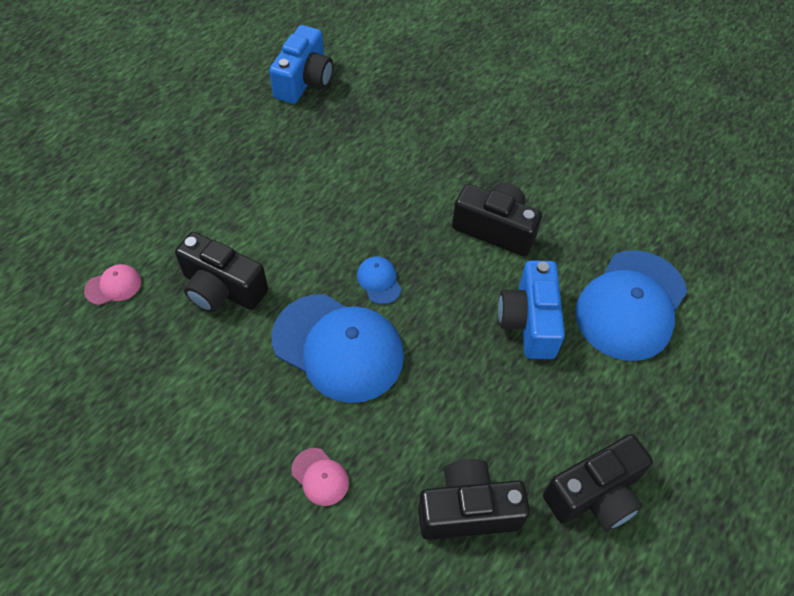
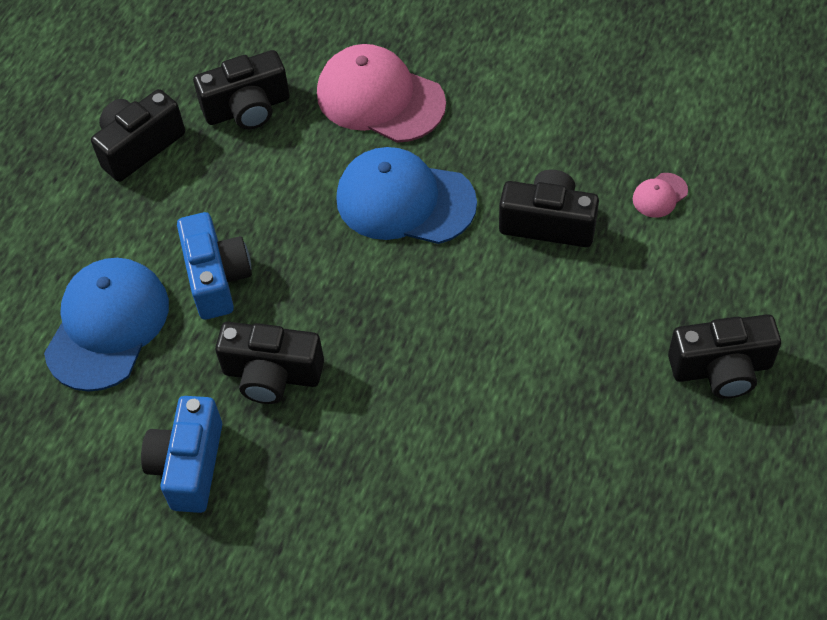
camera: 170 degrees right, 0 degrees up
blue camera [269,25,333,104] -> blue camera moved to [141,396,222,513]
pink cap [291,448,349,506] -> pink cap [317,44,446,143], size x2.39
blue cap [357,256,401,304] -> none
none -> black camera [668,314,781,399]

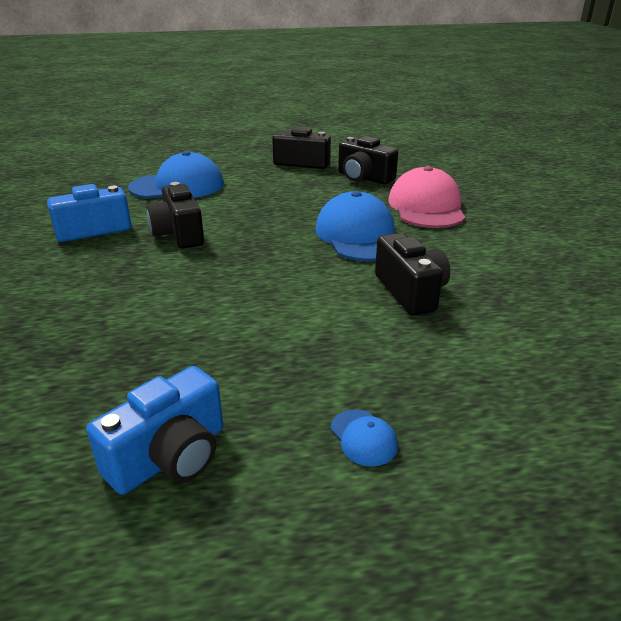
camera: 55 degrees right, 25 degrees down
blue camera [177,212,252,320] -> blue camera moved to [86,366,223,495]
pink cap [633,173,688,218] -> none
black camera [668,314,781,399] -> blue cap [331,409,398,466]

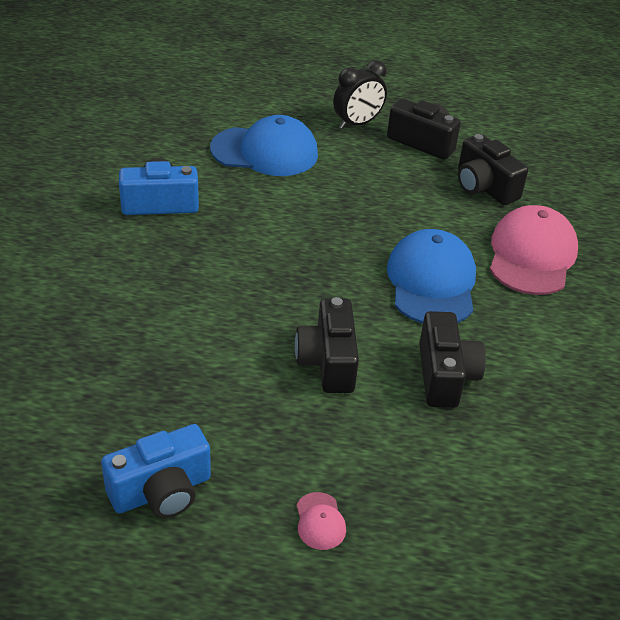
camera: 15 degrees right, 10 degrees up
black camera [147,182,204,249] -> black camera moved to [295,297,359,393]
blue cap [331,409,398,466] -> pink cap [297,492,346,550]
none -> black clock [333,60,387,129]

